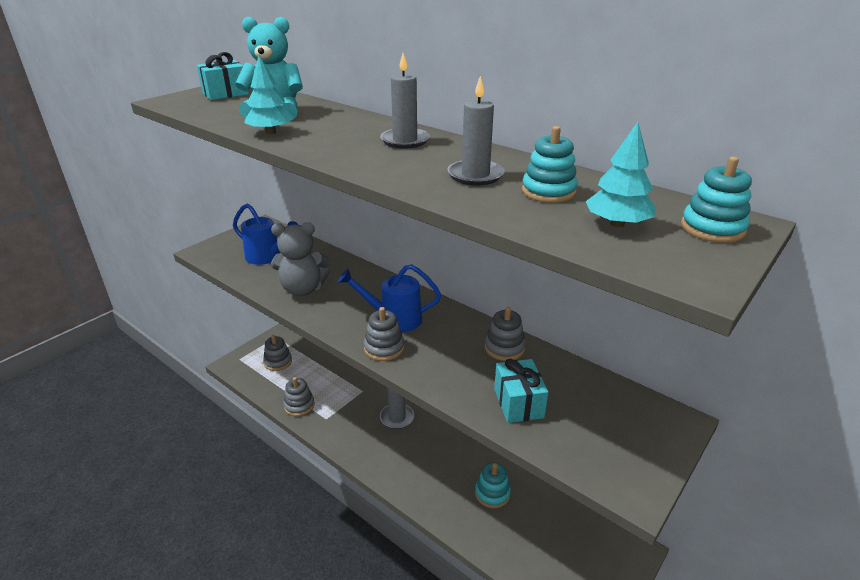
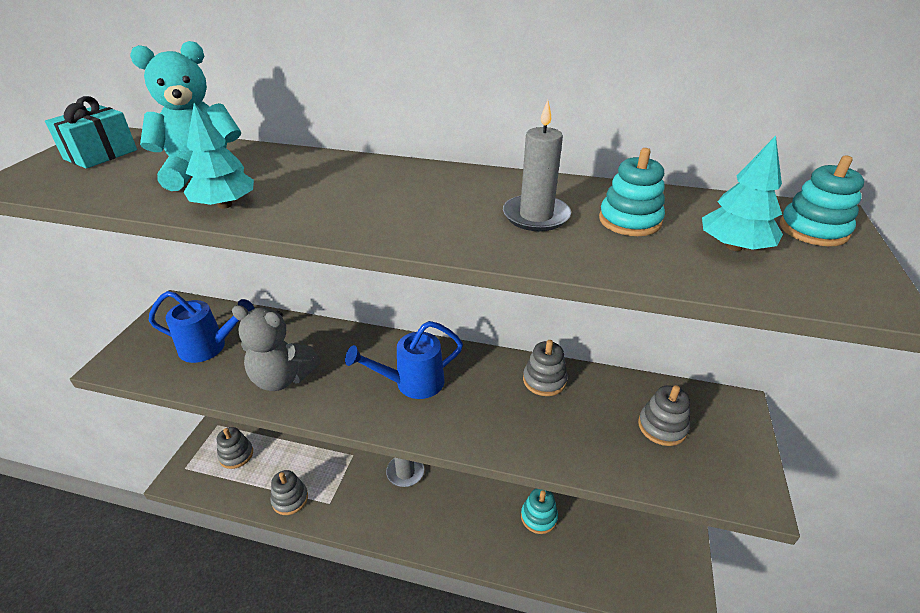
camera: 25 degrees left, 5 degrees up
grey teddy bear [271,222,331,296] -> grey teddy bear turned 45 degrees clockwise [232,305,320,391]
grey stacking toy [364,307,404,361] -> grey stacking toy moved to [638,385,690,446]
grey candle [380,53,430,149] -> none
turquoise gift [494,359,548,423] -> none

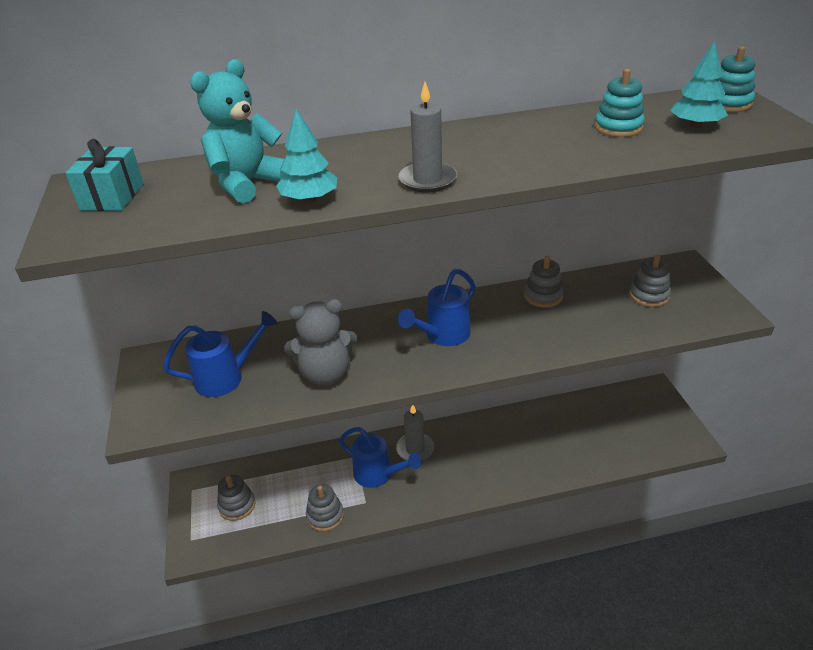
camera: 25 degrees left, 0 degrees up
grey candle [503,100,571,231] -> grey candle moved to [398,82,457,192]
turquoise stacking toy [521,489,558,534] -> none
none -> blue watering can [339,427,421,488]

